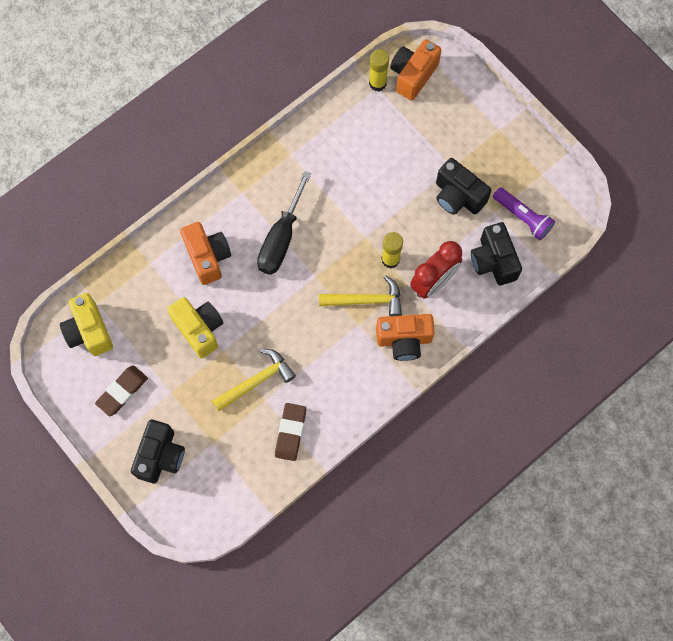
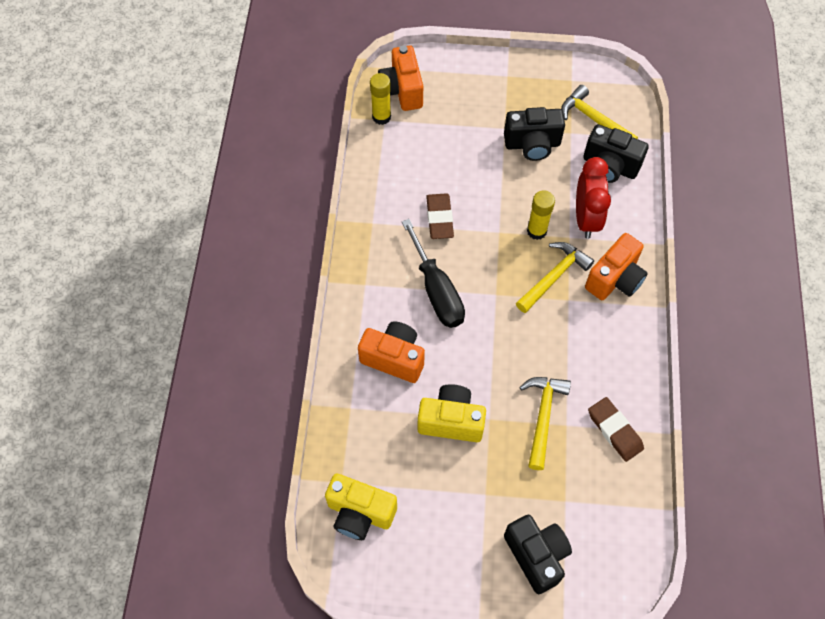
camera: 45 degrees left, 10 degrees down
brown eraser [95,365,148,416] -> brown eraser moved to [426,193,454,239]
purple flashlight [493,187,555,240] -> yellow hammer [561,85,638,139]

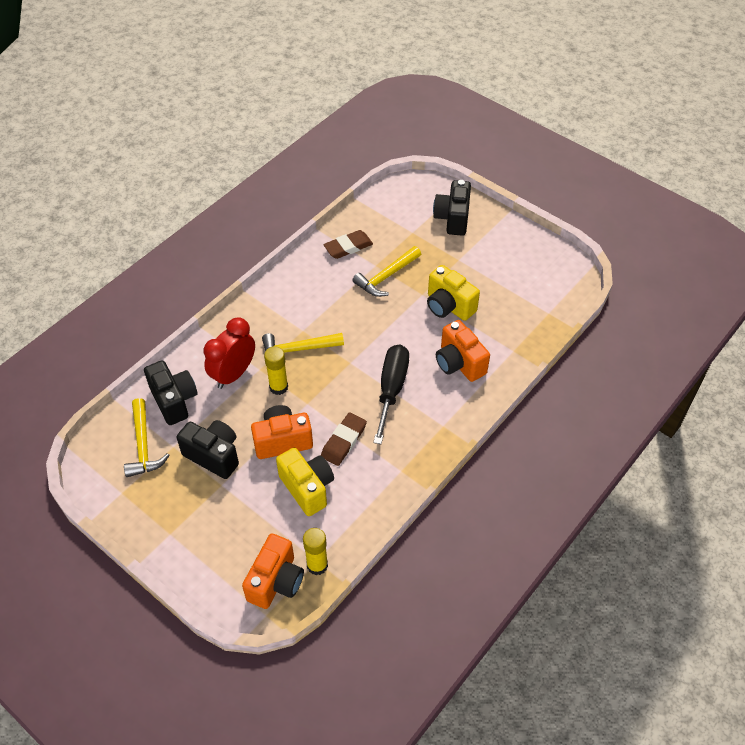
camera: 145 degrees left, 10 degrees down
yellow camera [325,473,397,540] -> yellow camera moved to [276,448,334,516]
orange camera [585,233,648,300] -> orange camera moved to [251,405,313,459]
brown eraser [588,397,644,462] -> brown eraser turned 60 degrees clockwise [323,230,373,259]

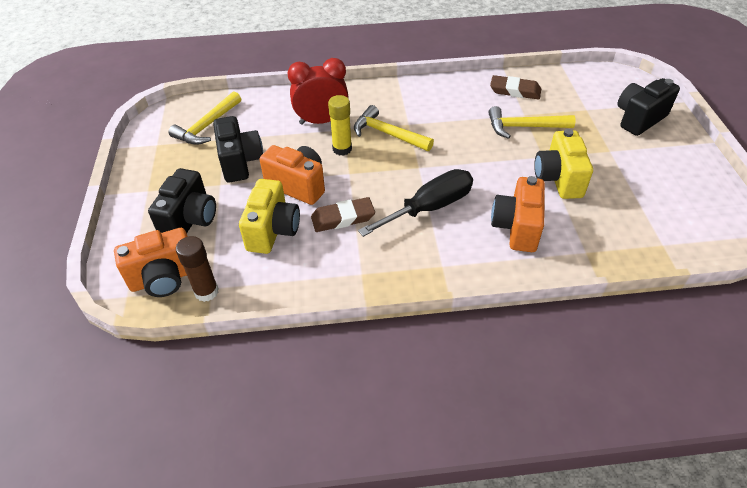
camera: 45 degrees right, 5 degrees down
black camera [144,360,198,425] -> black camera moved to [148,168,216,233]
yellow glue stick [303,528,328,575] -> brown glue stick [176,236,219,302]

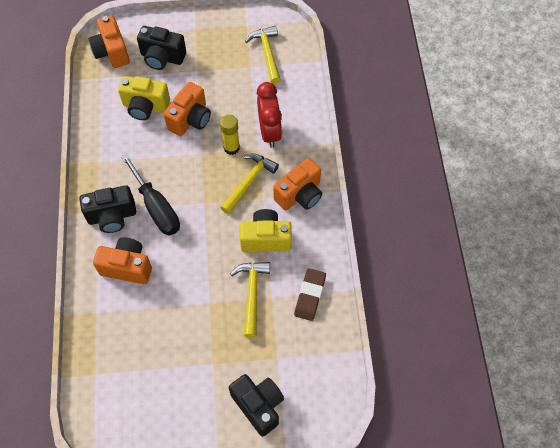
camera: 90 degrees right, 15 degrees up
yellow hammer [169,91,241,145] -> yellow hammer turned 45 degrees clockwise [245,26,281,84]
brown glue stick [176,236,219,302] -> none
black camera [213,116,263,182] -> black camera moved to [80,185,136,233]
brown eraser [311,197,375,232] -> none
yellow camera [534,129,593,199] -> yellow camera moved to [240,209,292,252]
none -> orange camera [273,158,322,211]

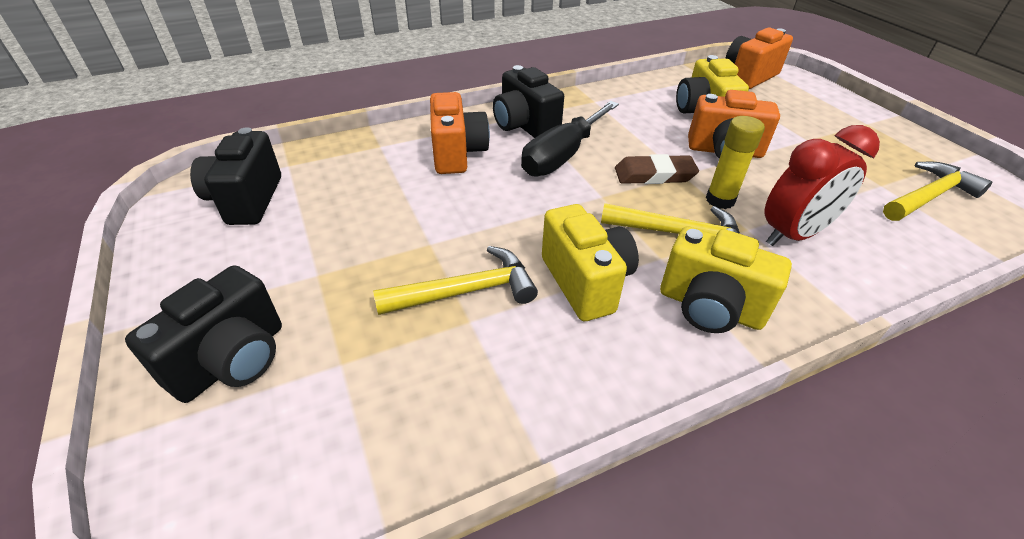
camera: 70 degrees right, 20 degrees down
black camera [137,26,186,70] -> black camera moved to [190,127,281,225]
orange camera [273,158,322,211] -> yellow camera [660,226,792,333]
brown eraser [294,268,326,321] -> brown eraser moved to [615,154,699,184]

